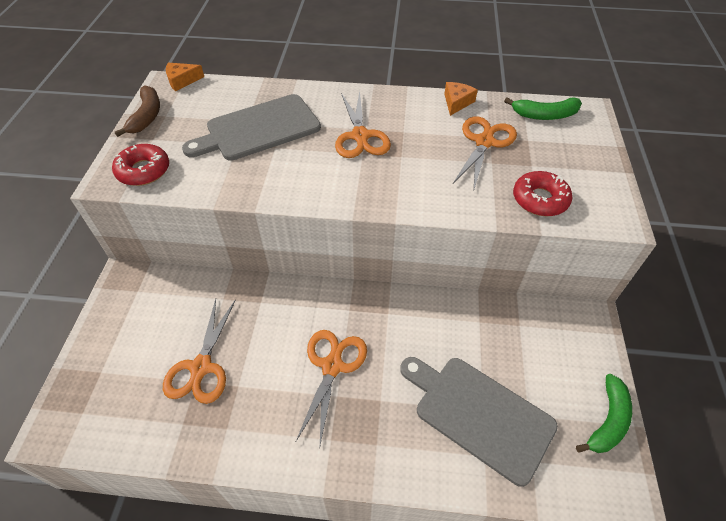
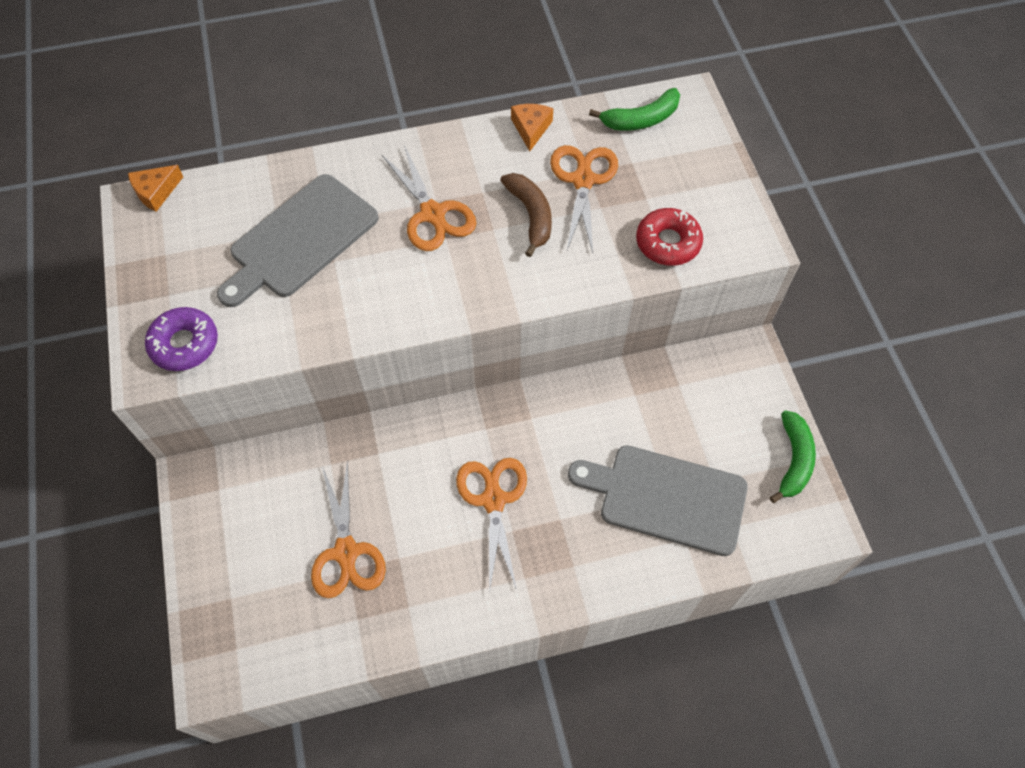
camera: 20 degrees left, 10 degrees up
red donut [112,144,169,186] -> purple donut [145,307,218,371]
brown banana [115,86,160,137] -> brown banana moved to [500,173,552,257]

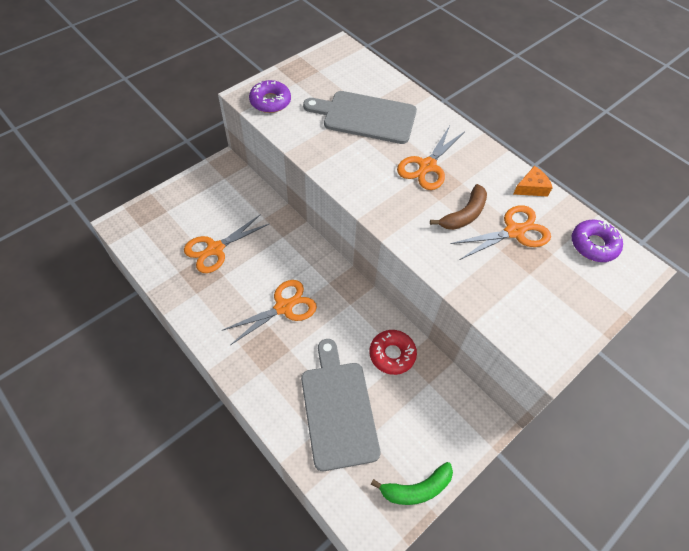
camera: 60 degrees right, 5 degrees down
orange cheese [128,165,183,212] -> none
green banana [589,88,680,131] -> purple donut [572,220,623,262]
red donut [636,208,703,266] -> red donut moved to [369,330,417,375]

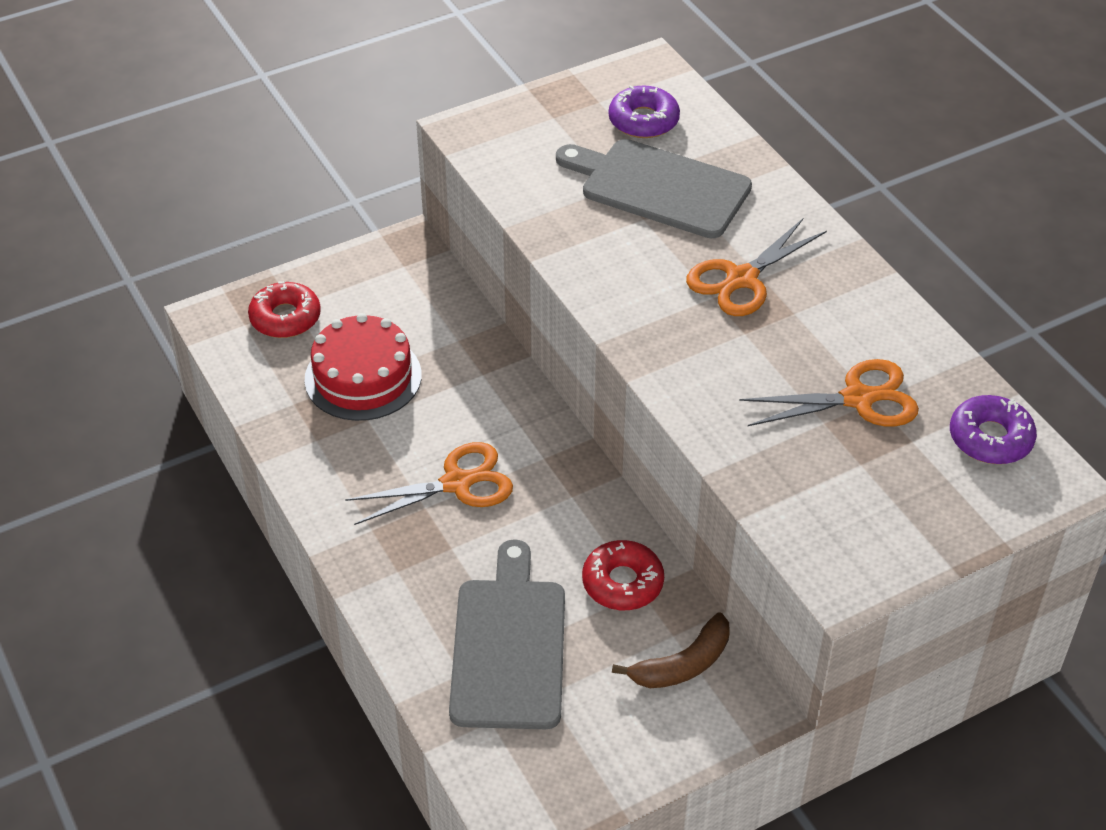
camera: 15 degrees right, 10 degrees down
orange scissors [184,214,269,273] -> red cake [305,313,422,421]
purple donut [249,80,291,113] -> purple donut moved to [609,85,680,138]
green banana [371,462,453,505] -> none
brown banana [430,184,487,230] -> brown banana moved to [612,613,730,688]
orange cheese [513,166,553,197] -> none
none -> red donut [248,281,321,338]

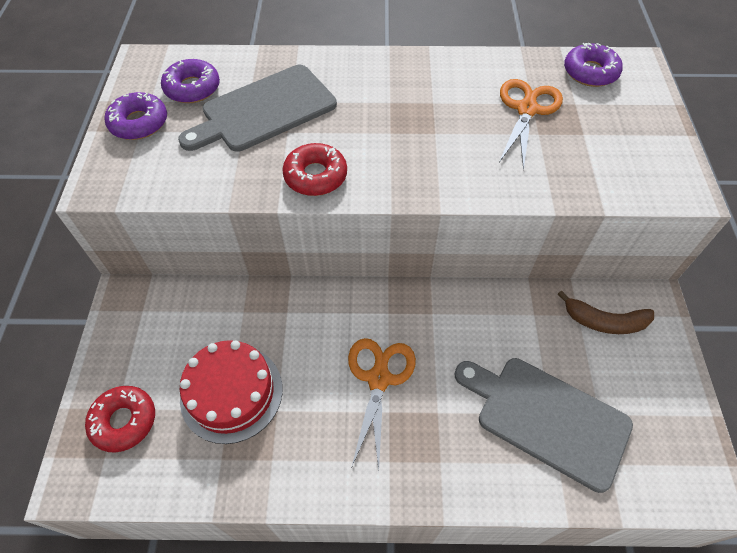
camera: 60 degrees left, 10 degrees up
red donut [582,540,664,610] -> red donut moved to [282,143,347,196]
brown banana [612,613,730,688] -> brown banana turned 105 degrees clockwise [558,291,654,334]
orange scissors [686,219,827,316] -> none
none -> purple donut [105,92,167,140]

